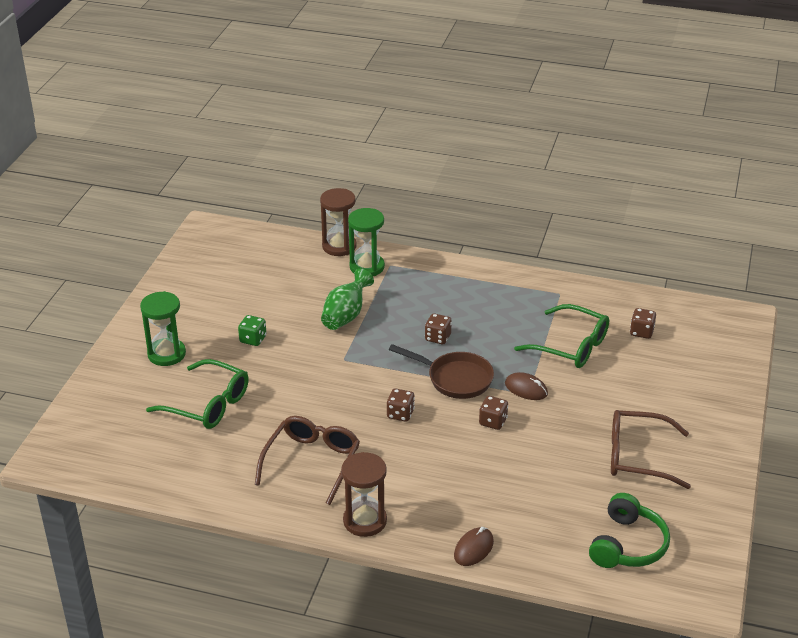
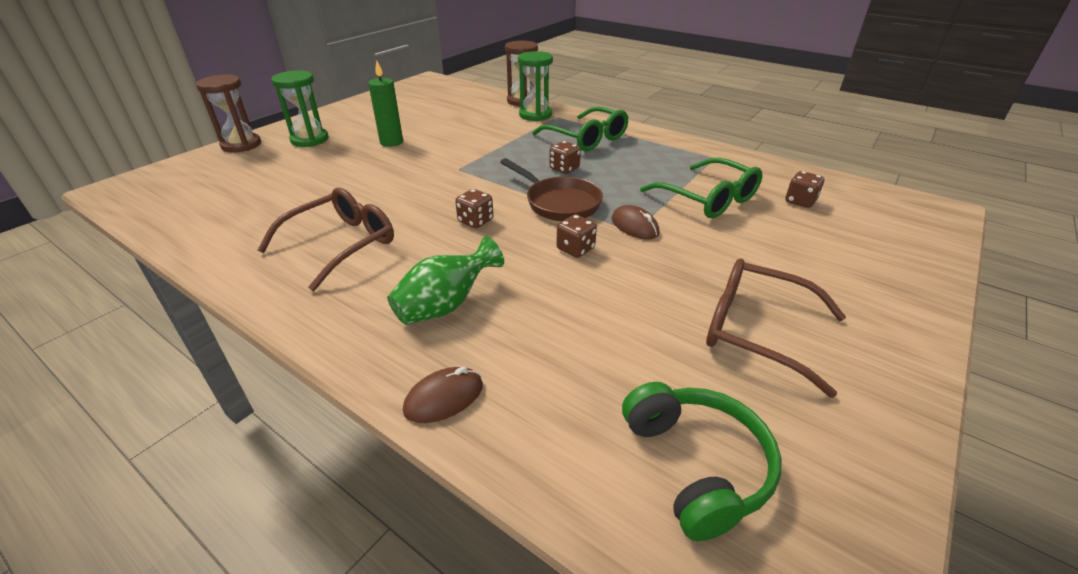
camera: 20 degrees right, 0 degrees up
green glasses [146,359,249,429] -> green glasses moved to [532,106,629,151]
green dice [238,315,266,346] -> green candle [368,61,403,147]
green vase [321,269,374,330] -> green vase moved to [387,236,504,325]
brown hourglass [341,452,387,537] -> brown hourglass moved to [196,74,261,153]
green headphones [589,493,670,568] -> green headphones turned 60 degrees counterclockwise [622,382,782,541]

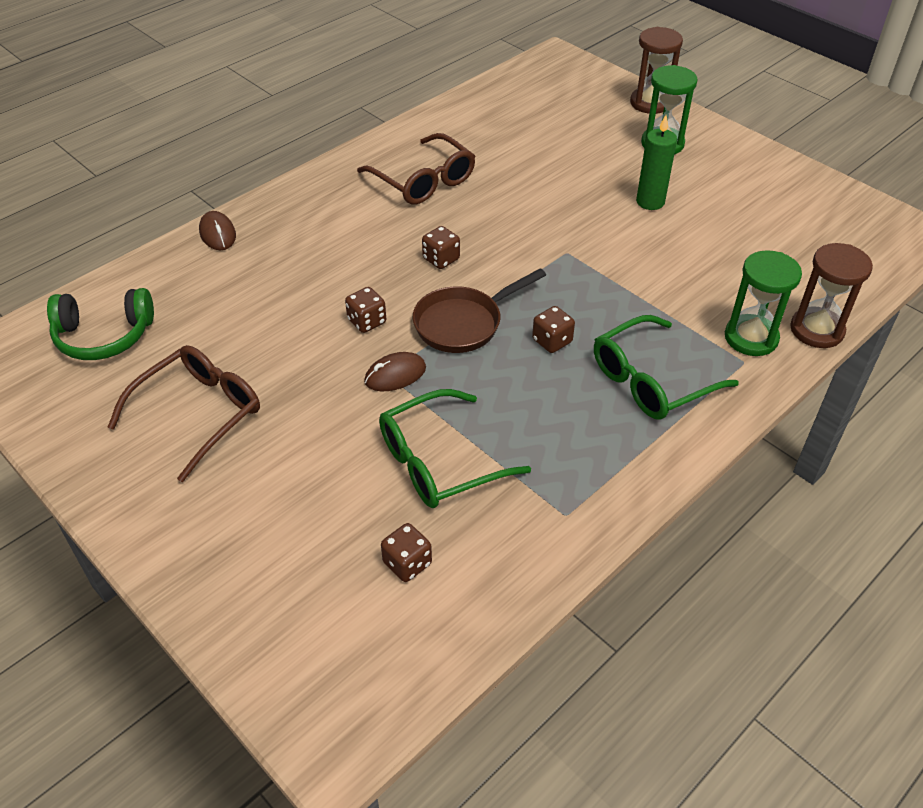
camera: 100 degrees right, 10 degrees up
green vase [387,236,504,325] -> none

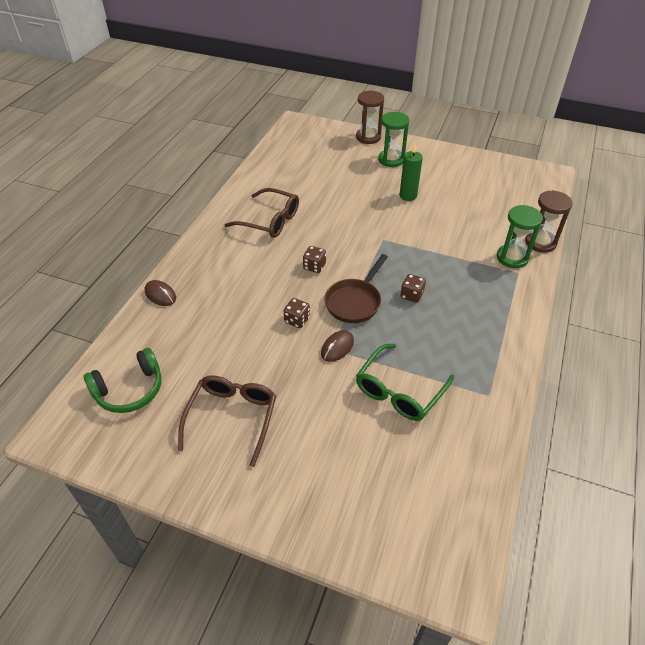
camera: 25 degrees left, 0 degrees up
brown dice [381,523,432,582] -> none
green glasses [594,315,739,420] -> none

